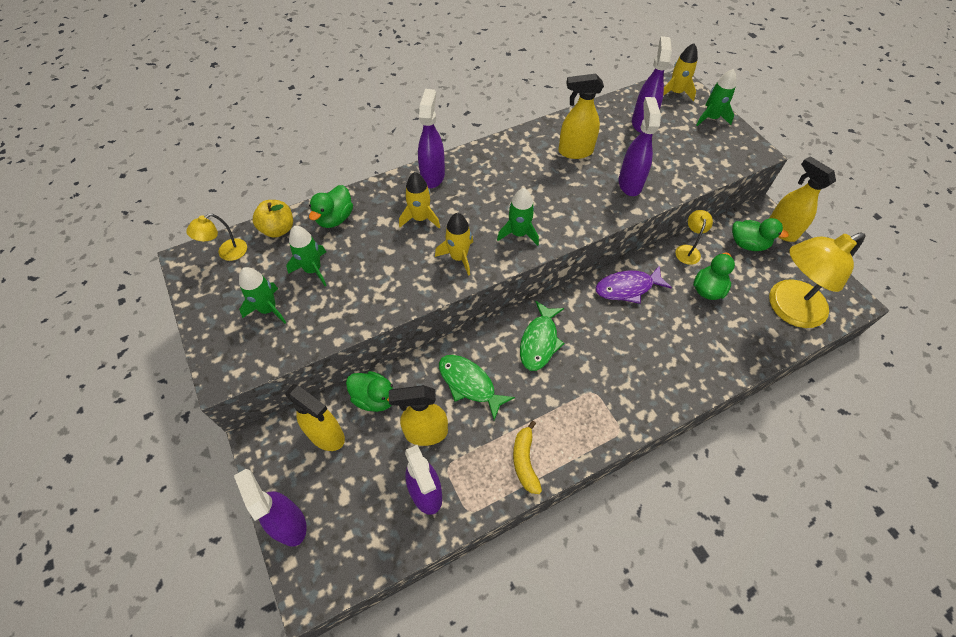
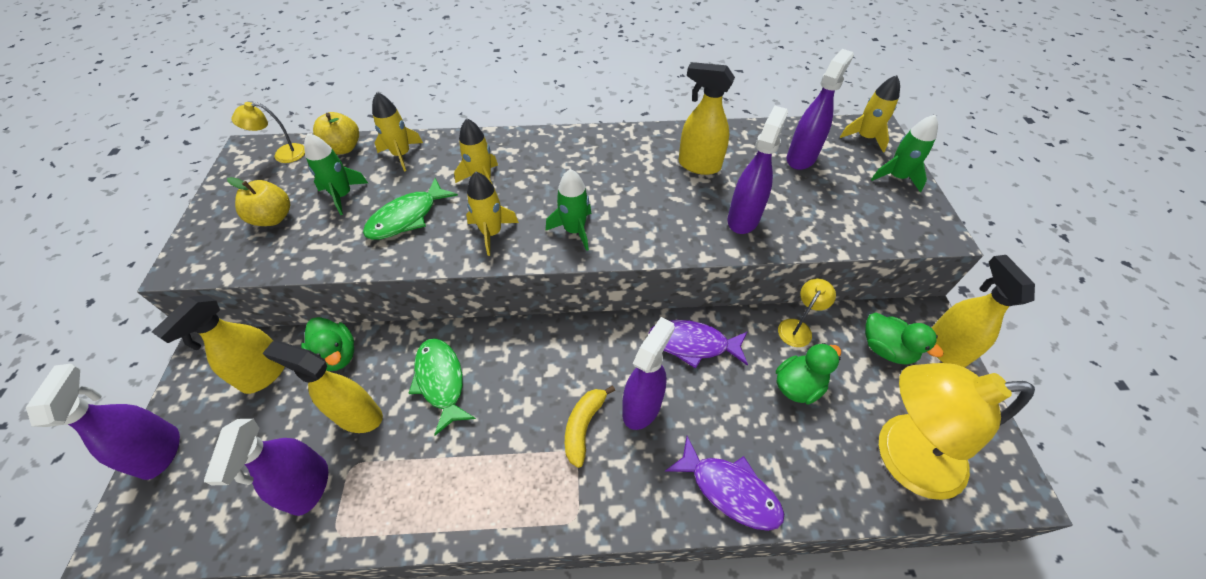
camera: 25 degrees right, 5 degrees down
green rocket [239,267,287,324] -> yellow apple [227,177,290,226]
yellow spray bottle [285,384,345,451] -> yellow spray bottle turned 60 degrees clockwise [152,295,285,394]
green duck [309,185,353,228] -> yellow rocket [372,92,423,171]
purple spray bottle [418,89,445,188] -> purple spray bottle moved to [622,317,675,430]
yellow banana [513,421,542,494] -> yellow banana moved to [565,386,615,468]
green fish [520,301,565,371] -> green fish moved to [363,178,458,240]
none -> purple fish [665,436,784,531]

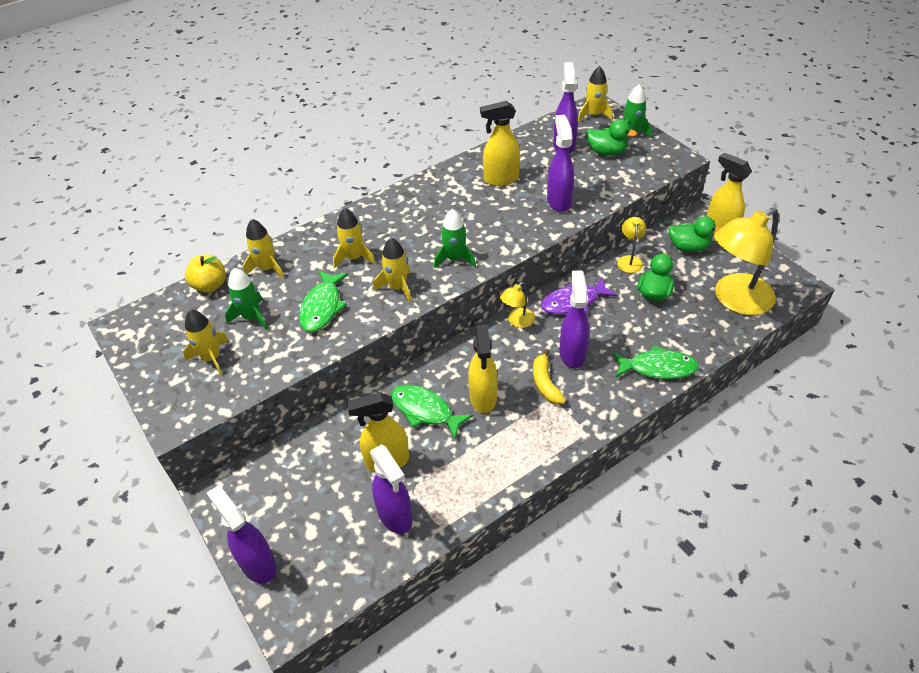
camera: 30 degrees left, 5 degrees down
yellow spray bottle [152,295,285,394] -> yellow spray bottle moved to [468,325,498,413]
yellow apple [227,177,290,226] -> yellow rocket [183,309,229,375]
yellow lamp [232,102,305,163] -> yellow lamp moved to [500,282,535,328]
green duck [301,317,354,371] -> green duck moved to [586,119,637,156]
purple fish [665,436,784,531] -> green fish [613,345,699,379]

